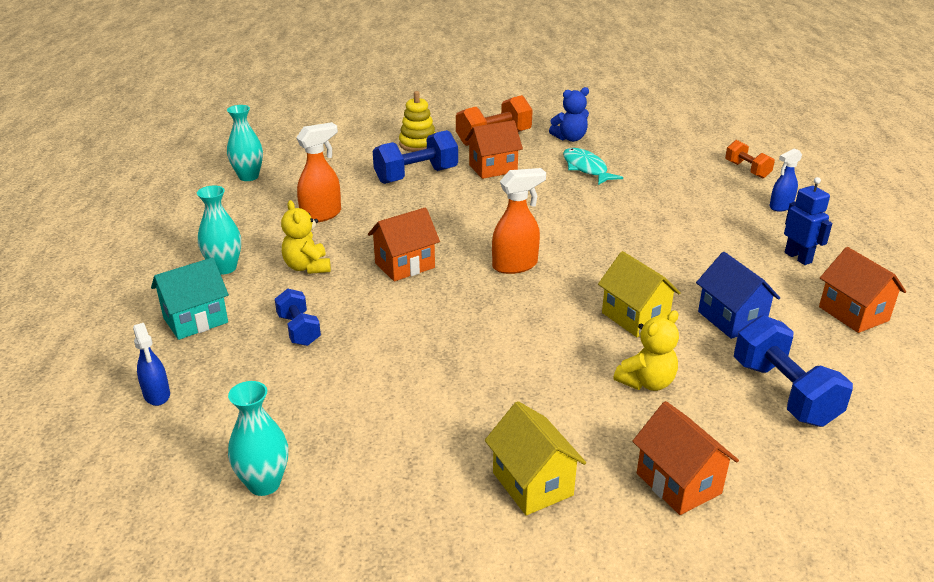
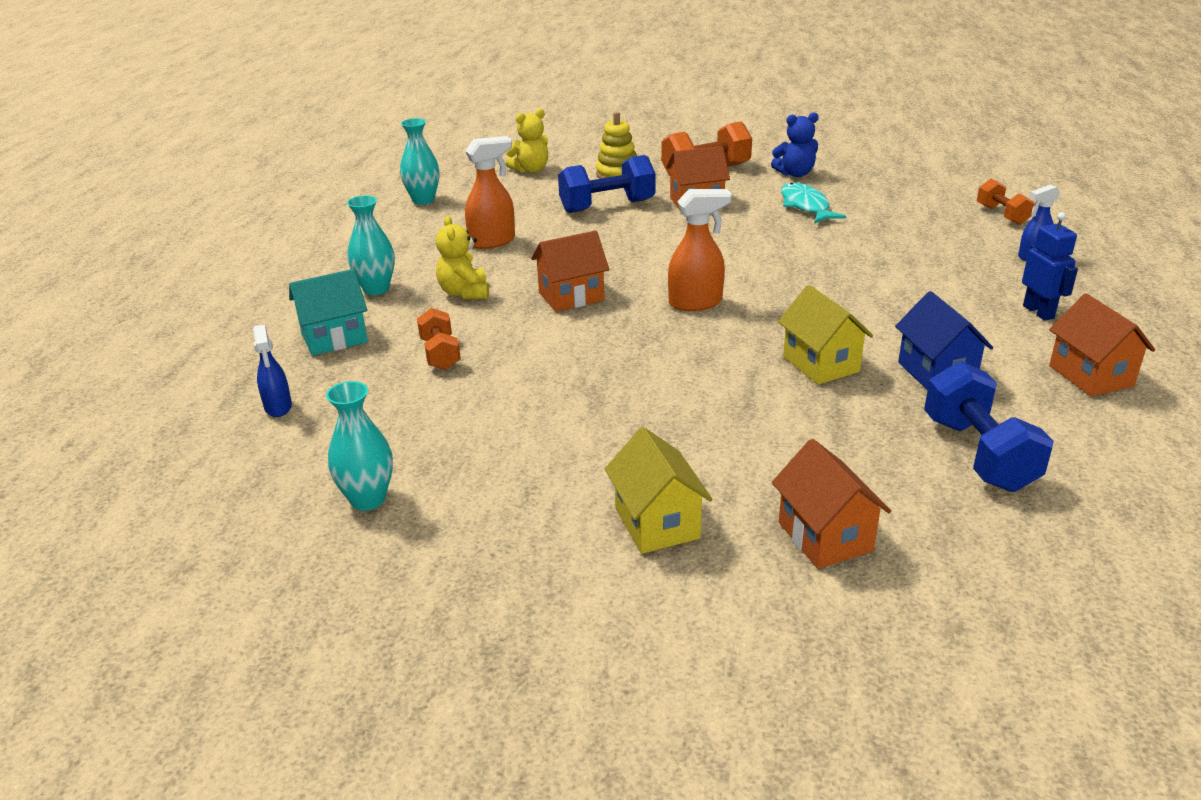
camera: 10 degrees right, 0 degrees up
blue dumbbell [275,289,321,346] -> orange dumbbell [417,308,461,370]
yellow teddy bear [614,310,679,391] -> yellow teddy bear moved to [506,108,548,173]

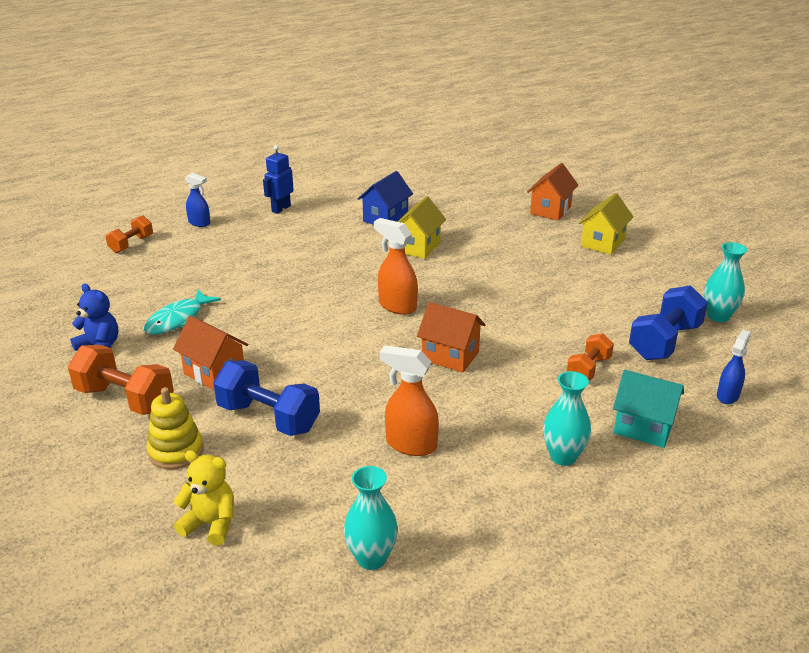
camera: 130 degrees left, 0 degrees up
yellow teddy bear [436,216,489,299] -> none
blue dumbbell [924,361,1054,492] -> blue dumbbell moved to [629,285,708,360]
orange house [1049,293,1155,397] -> none

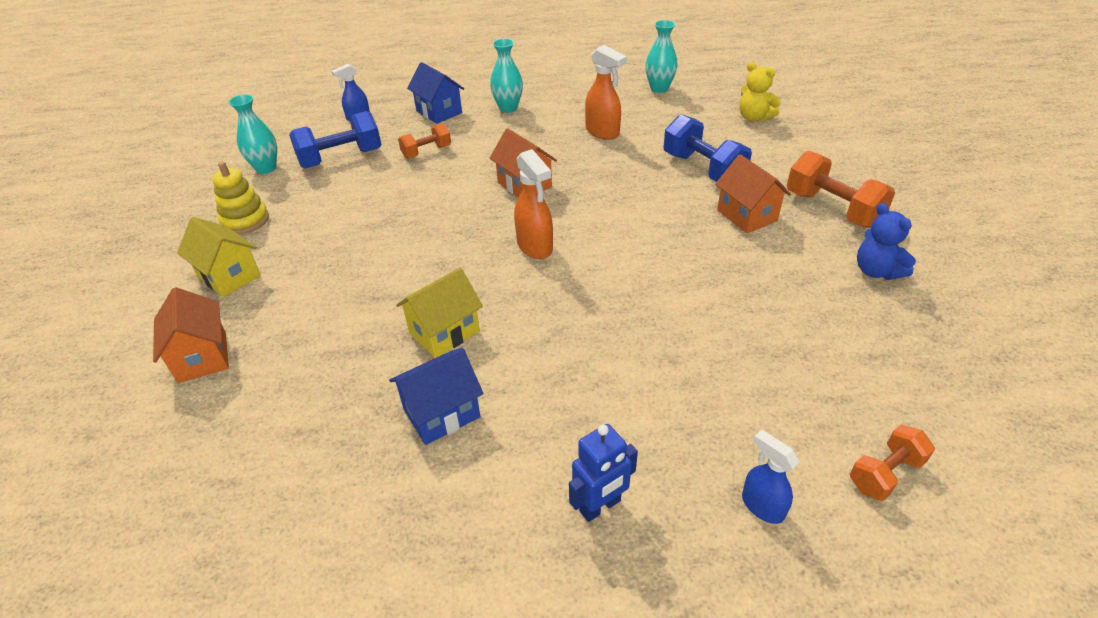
camera: 155 degrees left, 10 degrees up
turquoise fish [144,289,221,335] -> none
yellow stacking toy [147,387,204,469] -> yellow stacking toy moved to [213,161,269,234]
orange house [527,163,578,221] -> orange house turned 75 degrees counterclockwise [153,287,229,383]
yellow house [578,193,633,255] -> yellow house turned 75 degrees clockwise [177,217,261,297]
turquoise house [613,370,684,448] -> blue house [407,62,464,124]

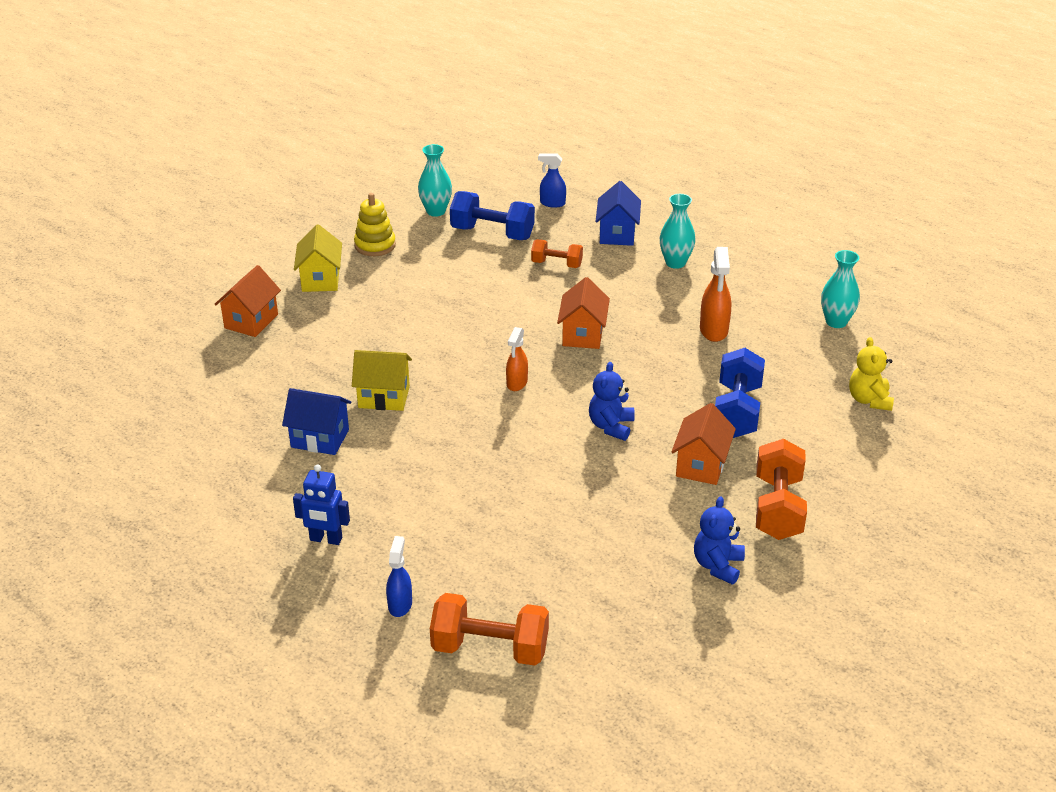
camera: 45 degrees right, 5 degrees down
orange spray bottle [514,149,553,259] -> orange spray bottle [506,327,528,391], size x0.66
orange dumbbell [850,425,935,501] -> orange dumbbell [430,593,549,666], size x1.67
none -> blue teddy bear [589,362,635,441]

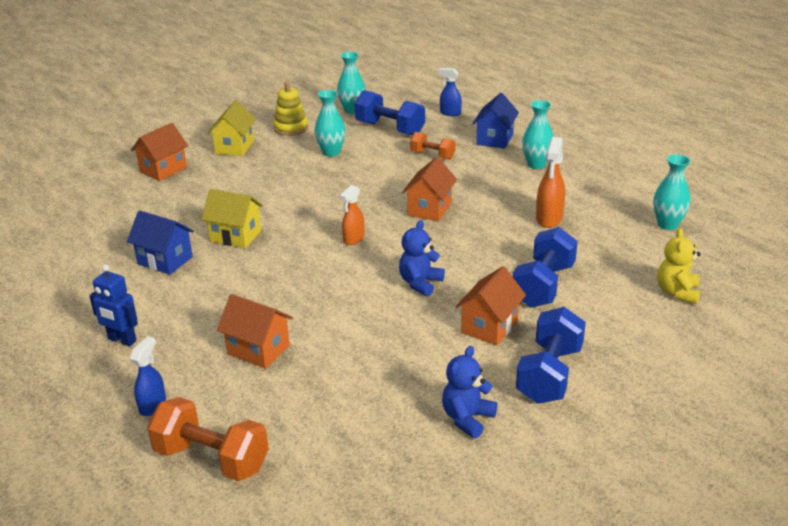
camera: 15 degrees right, 5 degrees down
orange dumbbell [756,439,807,540] -> blue dumbbell [516,307,586,404]
none -> orange house [217,294,293,369]
none -> turquoise vase [315,90,346,157]

